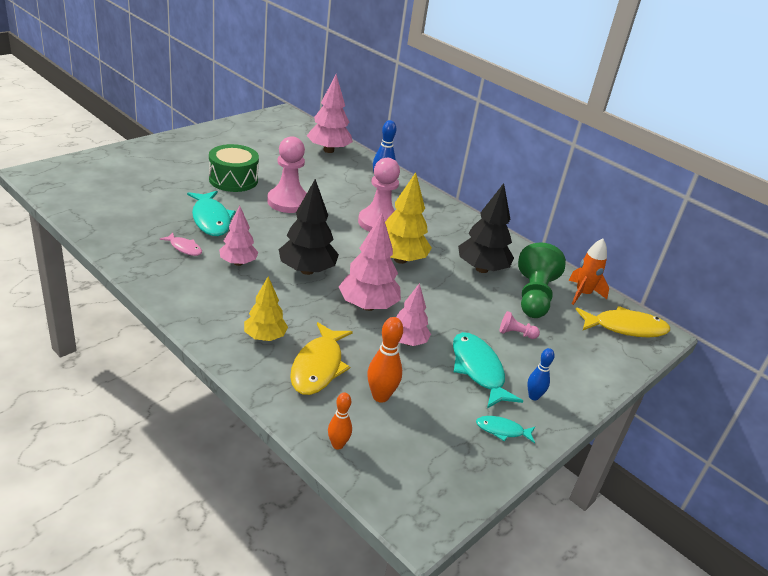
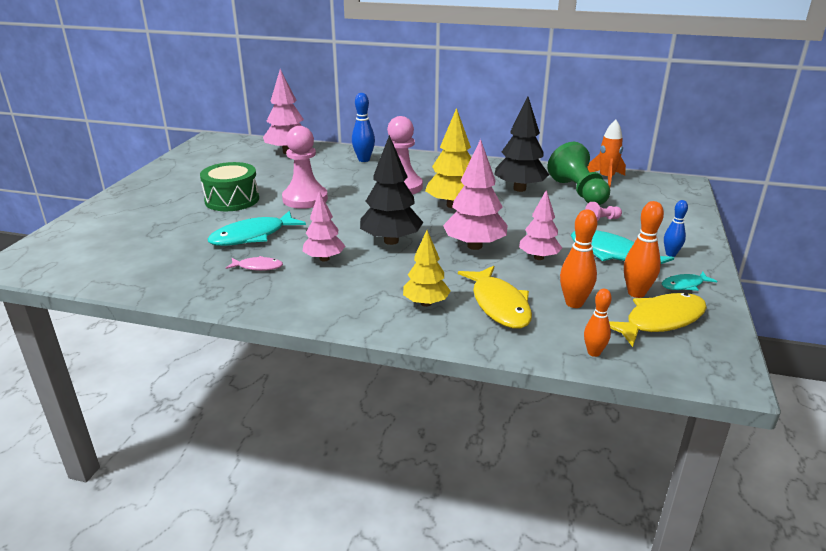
camera: 25 degrees left, 5 degrees down
turquoise fish [187,191,236,236] -> turquoise fish turned 105 degrees clockwise [208,211,306,246]
yellow fish [575,306,670,337] -> yellow fish moved to [609,293,707,347]
none -> orange bowling pin [624,201,664,298]

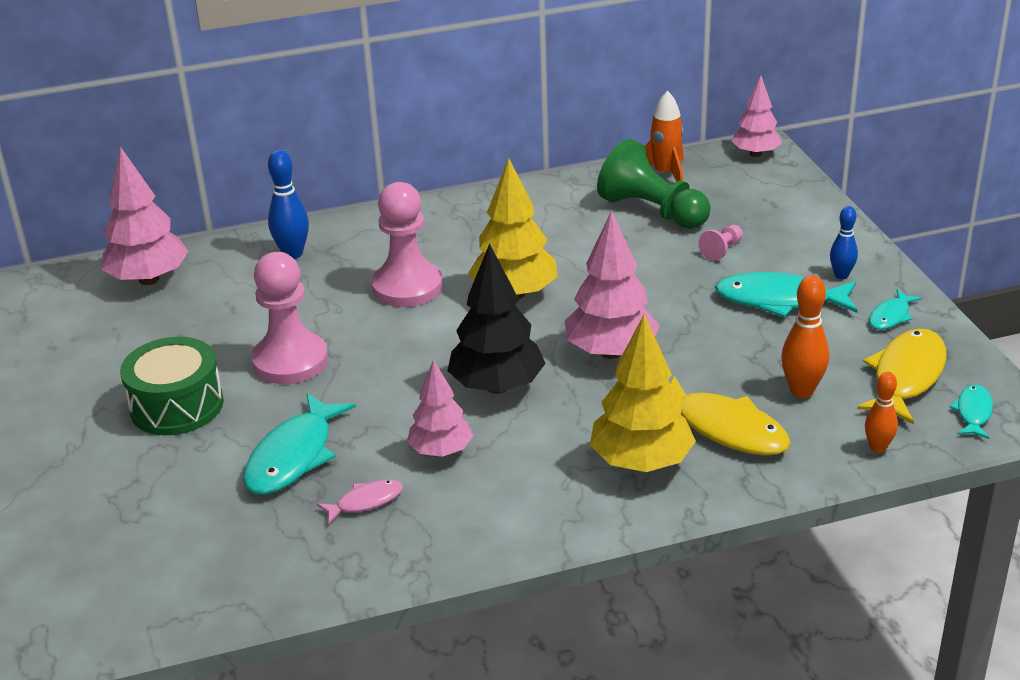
camera: 30 degrees left, 5 degrees up
yellow tree [403,230,450,307] -> yellow tree [590,315,696,472], size x1.56
black tree [494,96,549,192] -> none
pink tree [519,190,562,260] -> pink tree moved to [731,76,782,157]
orange bowling pin [624,201,664,298] -> none
none -> turquoise fish [950,384,993,439]

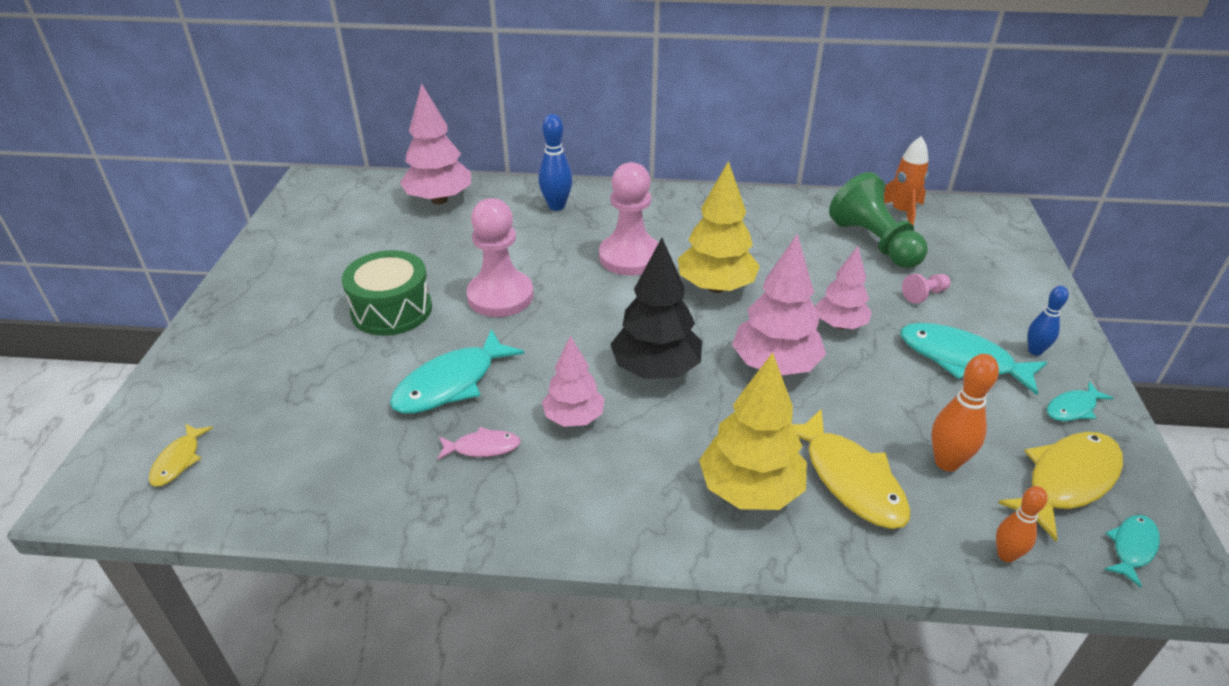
camera: 20 degrees right, 5 degrees up
pink tree [731,76,782,157] -> pink tree moved to [815,246,872,329]
none -> yellow fish [149,424,213,487]

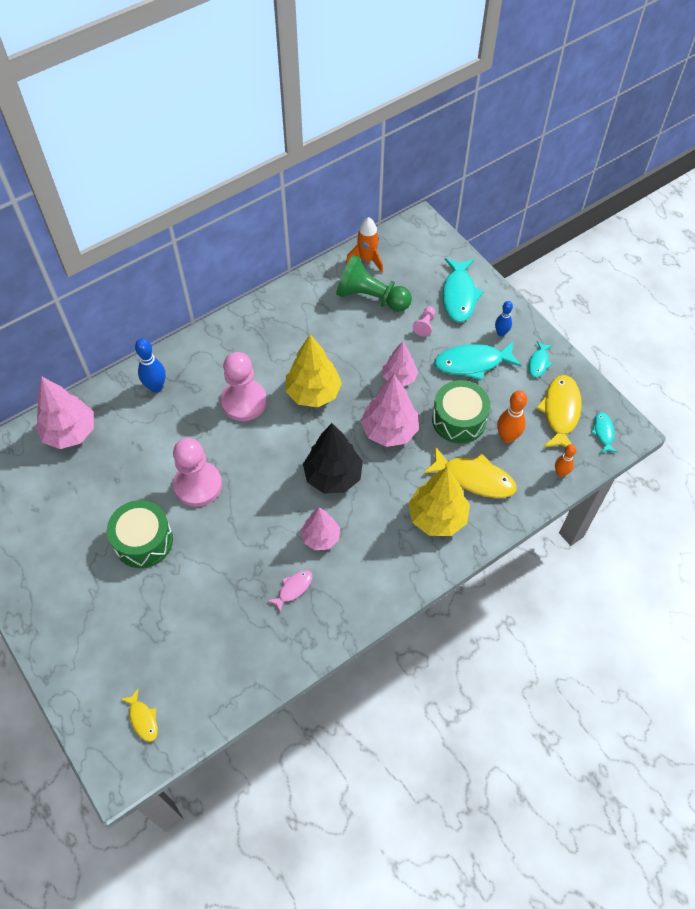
camera: 40 degrees left, 20 degrees up
turquoise fish [390,329,524,414] -> turquoise fish moved to [442,258,484,322]
none -> green drum [432,380,490,444]

